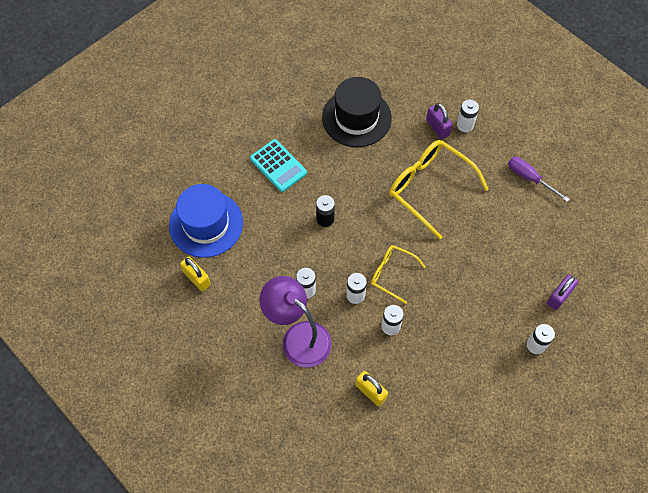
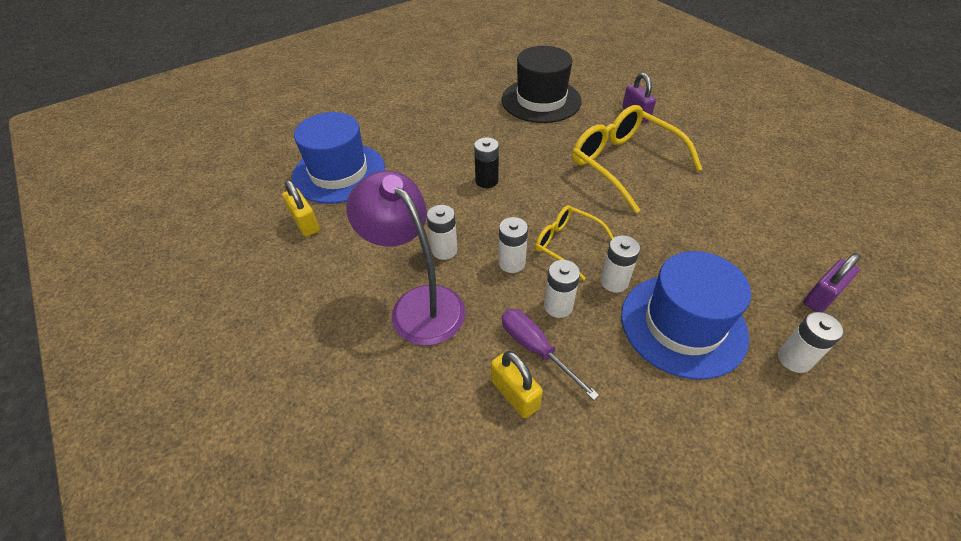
camera: 10 degrees right, 15 degrees down
turquoise calculator [250,139,307,192] -> none
white battery [457,100,479,132] -> white battery moved to [600,235,640,293]
purple screwdriver [508,157,570,202] -> purple screwdriver moved to [502,309,599,400]
none -> blue hat [621,251,751,379]

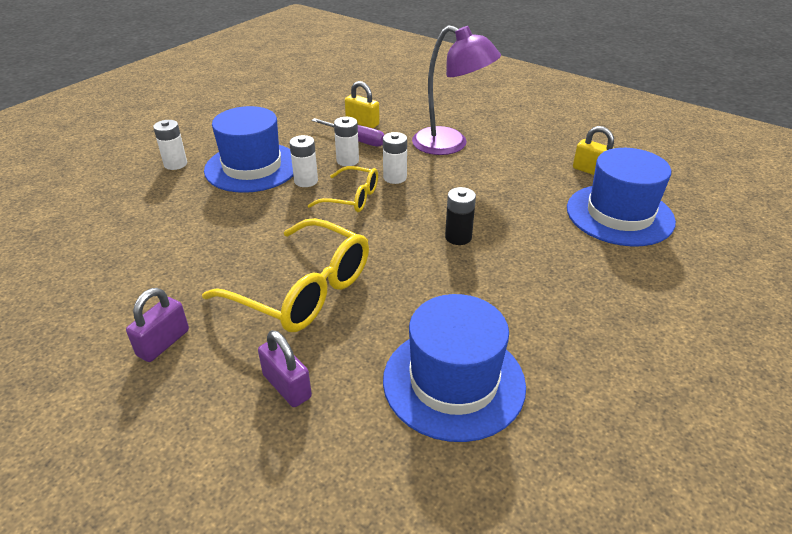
camera: 160 degrees right, 10 degrees down
white battery [427,205,458,260] -> none
black hat [502,46,582,123] -> blue hat [383,294,526,442]
purple padlock [803,253,861,312] -> purple padlock moved to [126,288,189,362]

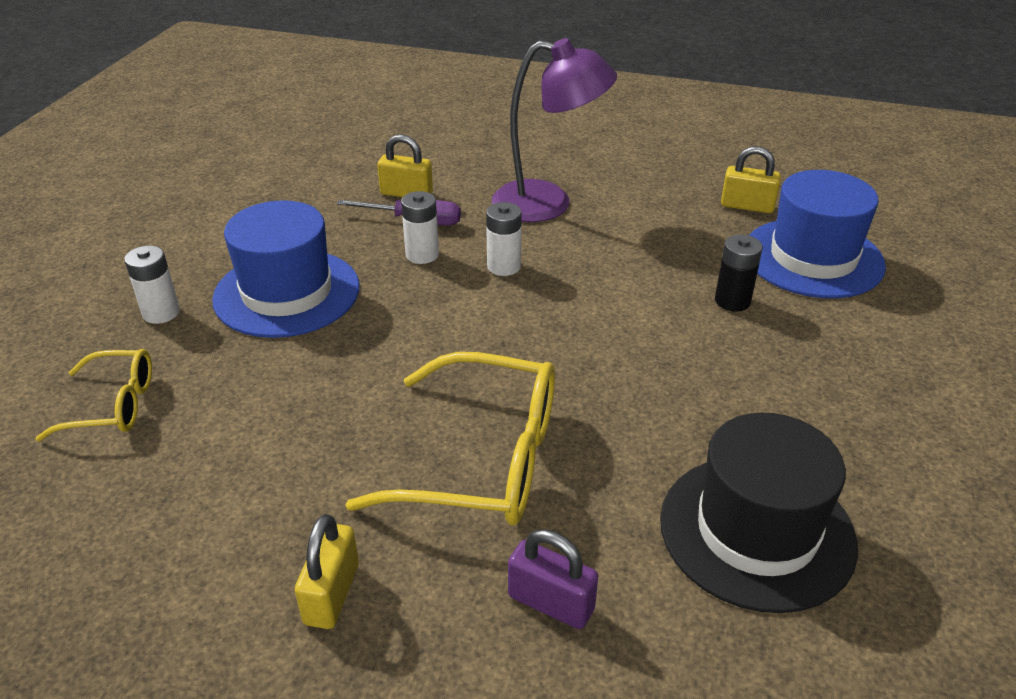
camera: 20 degrees left, 0 degrees up
purple padlock [126,288,189,362] -> yellow padlock [295,514,359,629]
white battery [289,135,318,187] -> none
yellow glasses [308,166,378,212] -> yellow glasses moved to [35,349,152,441]
blue hat [383,294,526,442] -> black hat [660,412,858,613]
black battery [445,187,476,245] -> black battery moved to [715,234,763,312]

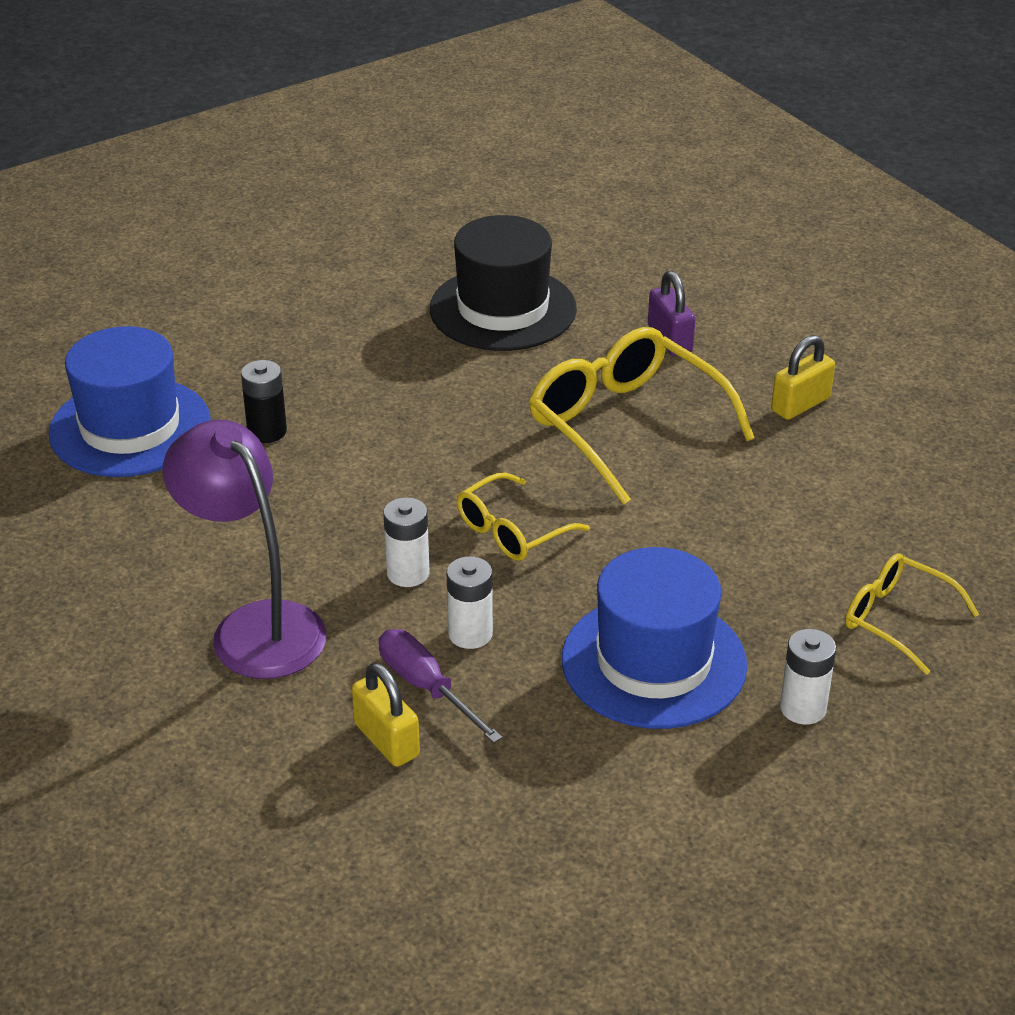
camera: 140 degrees left, 0 degrees up
yellow padlock [721,146,781,213] -> none
none -> yellow glasses [457,472,590,561]

